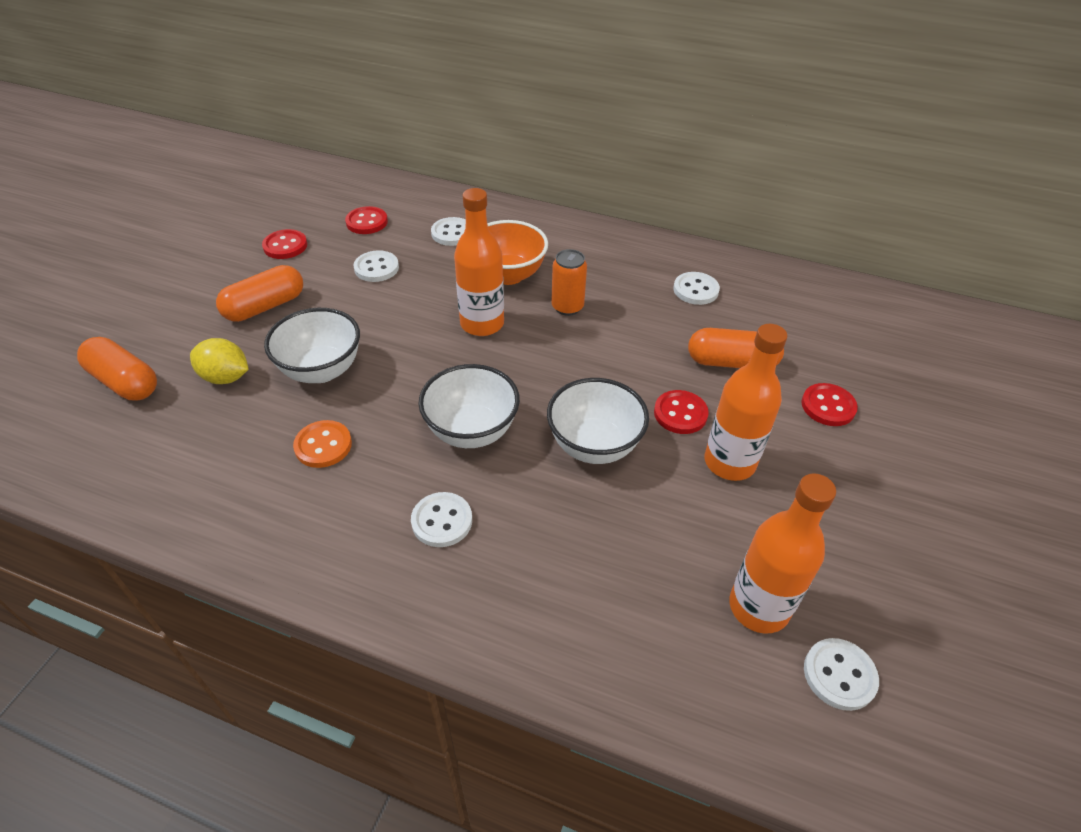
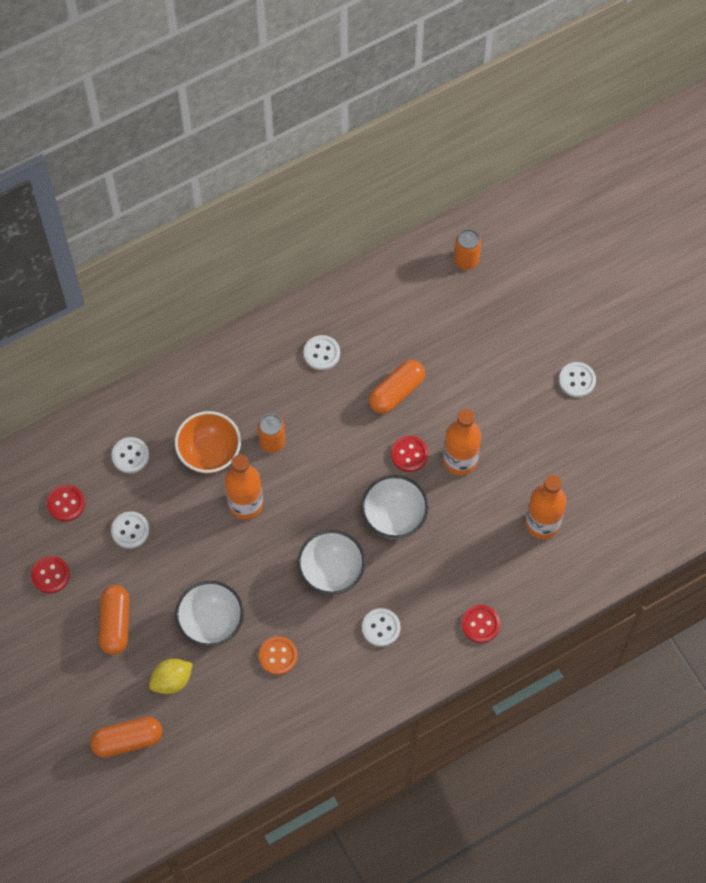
camera: 50 degrees left, 20 degrees up
red button [801,383,858,426] -> red button moved to [462,605,500,643]
white button [804,638,879,711] -> white button moved to [559,362,596,398]
none -> orange can [454,229,481,270]

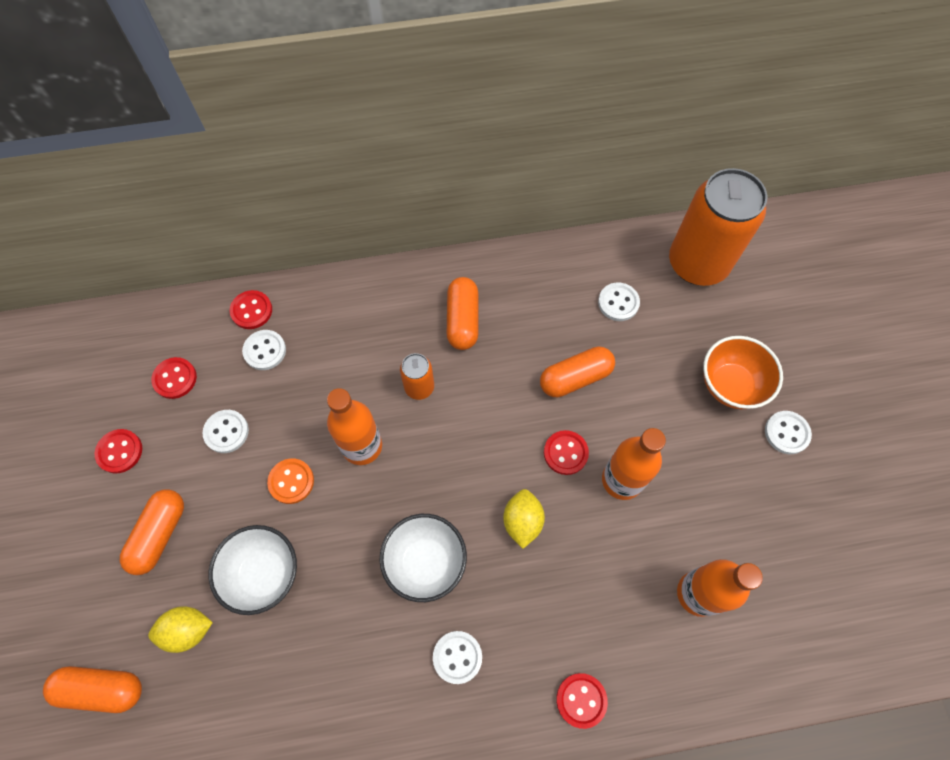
camera: 20 degrees right, 0 degrees up
orange bowl [175,411,241,474] -> orange bowl moved to [703,336,783,409]
orange button [259,636,298,675] -> orange button moved to [267,458,314,504]
white button [304,335,340,370] -> white button moved to [598,283,640,321]
white bowl [361,475,429,539] -> yellow lemon [503,489,545,549]
orange can [454,229,481,270] -> orange can [669,168,767,286], size x2.23
none -> red button [230,290,272,329]
none -> orange capsule [447,277,478,350]

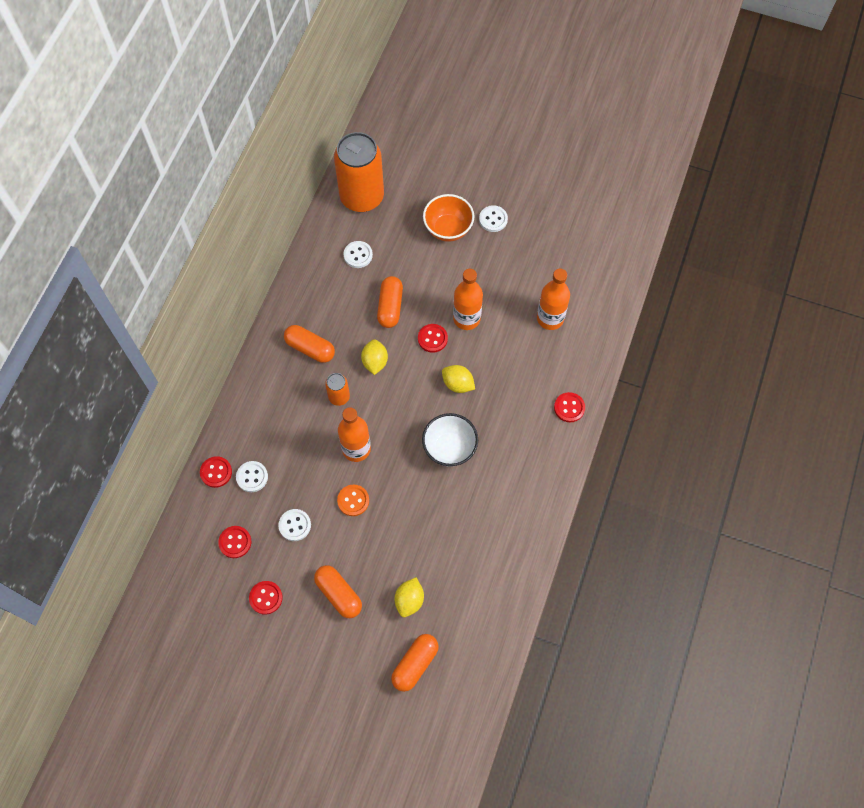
camera: 60 degrees left, 0 degrees up
white bowl [209,525,297,615] -> none
white button [433,631,482,684] -> none
none -> yellow lemon [361,339,388,375]

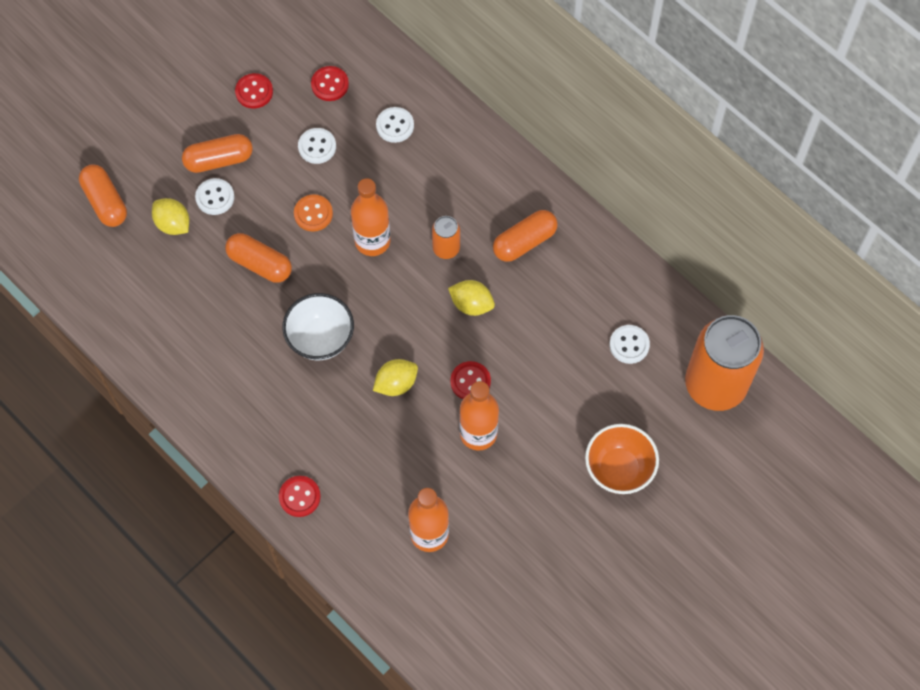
camera: 115 degrees right, 0 degrees up
red button [200,456,232,488] -> none
orange capsule [377,276,403,328] -> orange capsule moved to [225,233,292,282]
white button [479,205,508,232] -> white button moved to [195,178,235,215]

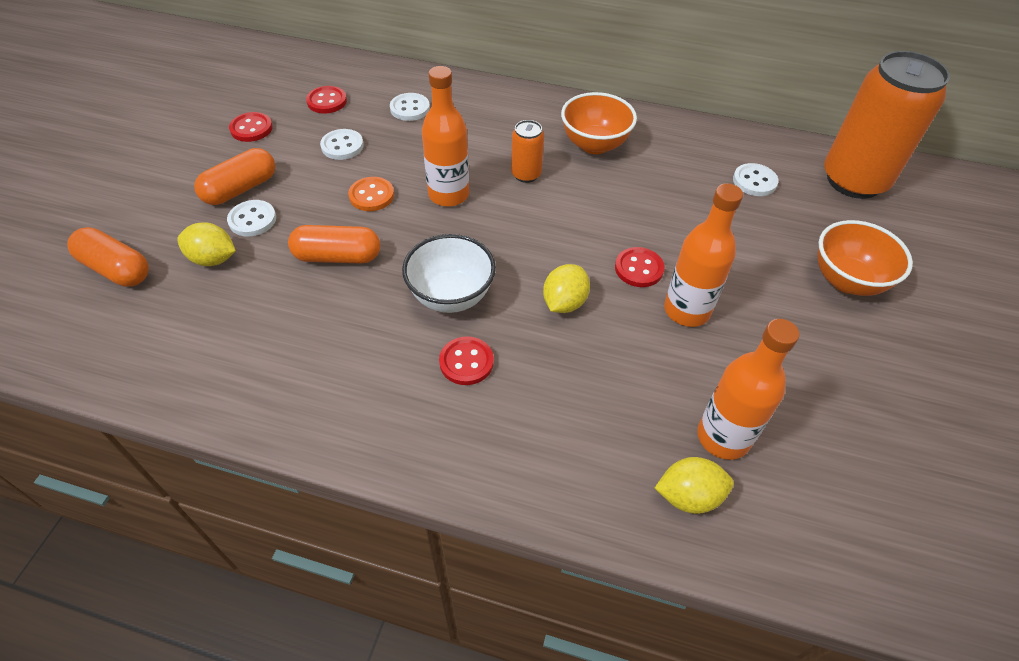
camera: 30 degrees left, 15 degrees down
red button [279,476,321,517] -> red button moved to [439,336,494,385]
yellow lemon [448,280,495,316] -> yellow lemon moved to [655,457,734,514]
orange capsule [493,210,558,262] -> orange bowl [561,92,637,154]

